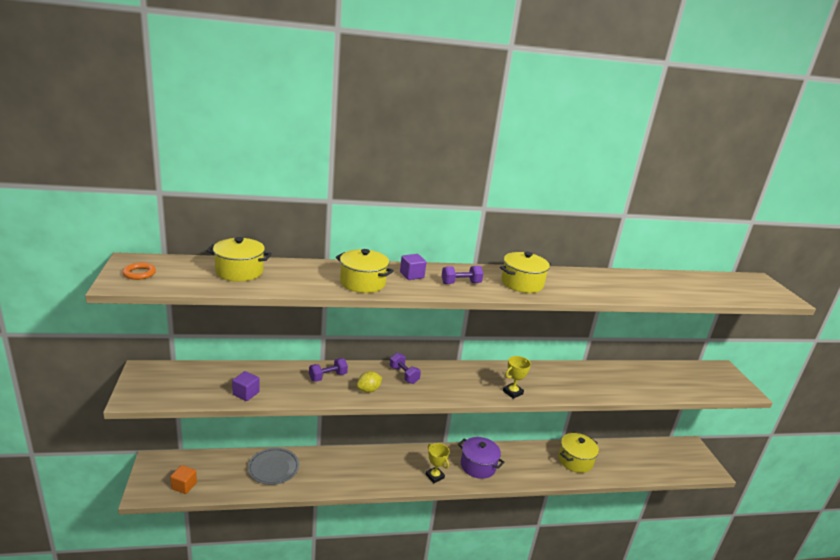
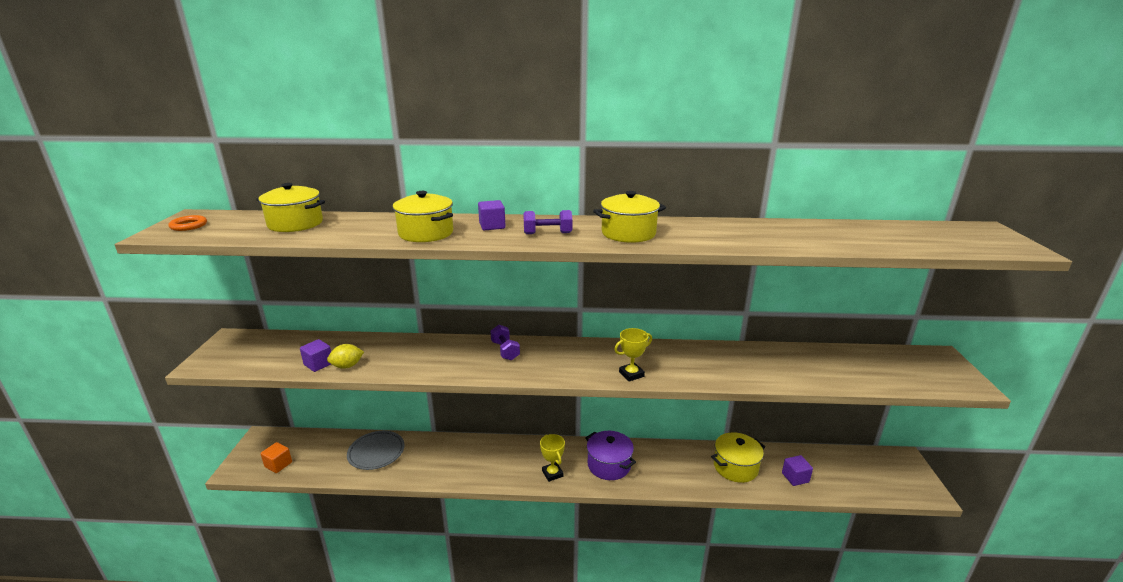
camera: 15 degrees right, 0 degrees up
purple dumbbell [309,358,348,382] -> none
yellow lemon [357,371,382,393] -> yellow lemon moved to [327,344,364,369]
none -> purple cube [782,455,813,486]

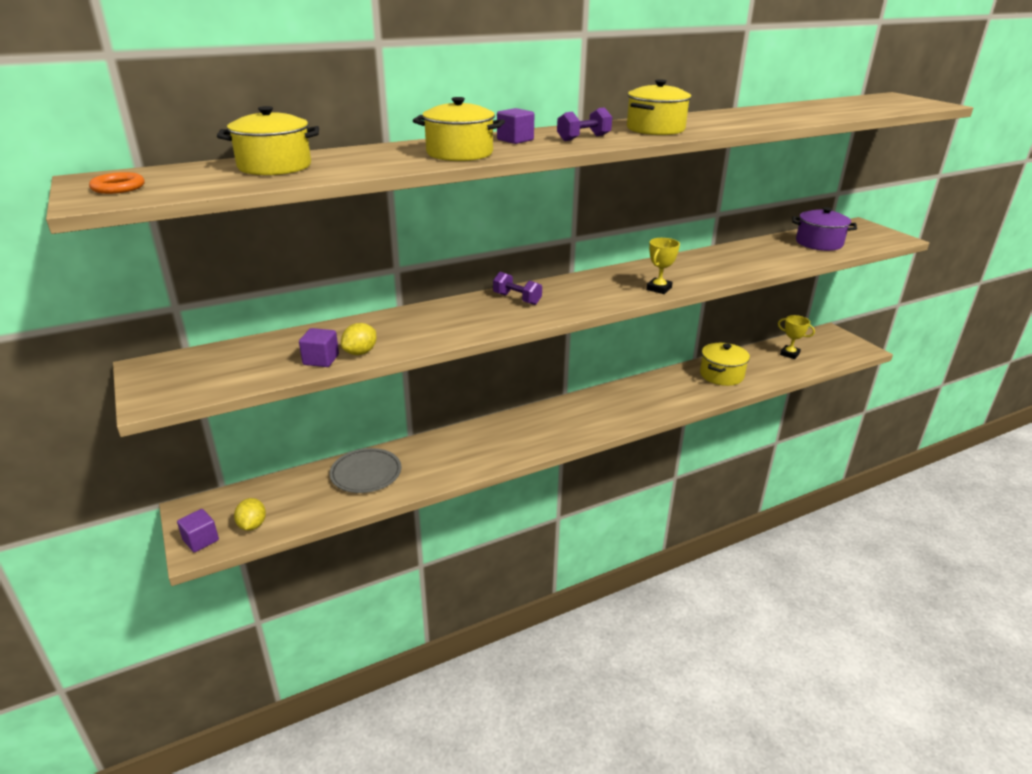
camera: 30 degrees left, 5 degrees up
orange cube [260,442,292,473] -> yellow lemon [234,498,266,531]
yellow trophy [540,434,565,482] -> yellow trophy moved to [778,315,815,359]
purple pot [585,431,636,480] -> purple pot moved to [792,207,857,251]
purple cube [782,455,813,486] -> purple cube moved to [177,509,219,552]

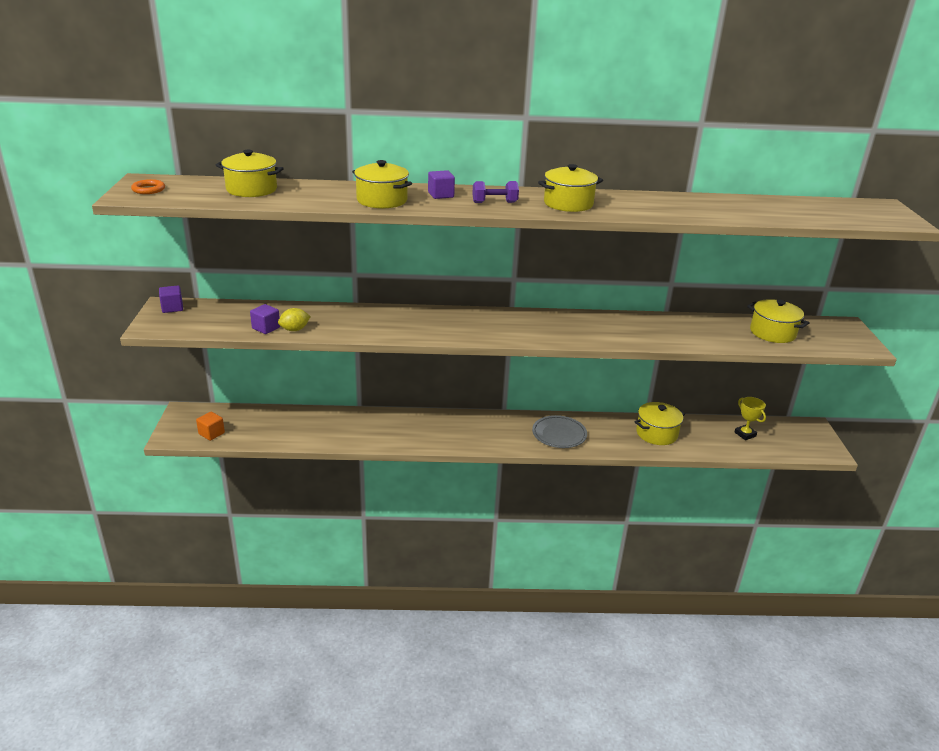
camera: 25 degrees right, 0 degrees up
purple cube [177,509,219,552] -> purple cube moved to [159,286,183,313]
yellow lemon [234,498,266,531] -> orange cube [196,412,225,441]
grey plate [329,448,401,493] -> grey plate moved to [532,415,587,448]
purple dumbbell [493,272,542,305] -> none
yellow trophy [646,238,680,294] -> none
purple pot [792,207,857,251] -> yellow pot [747,299,809,343]

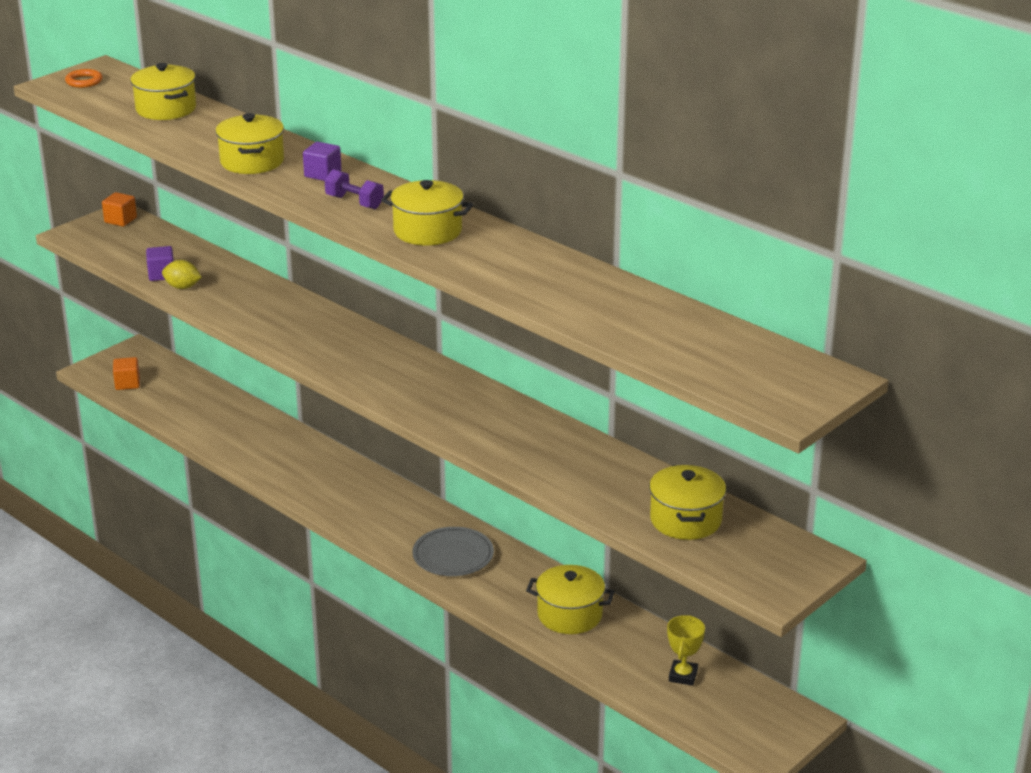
camera: 45 degrees right, 0 degrees up
purple cube [159,286,183,313] -> orange cube [102,192,137,227]

